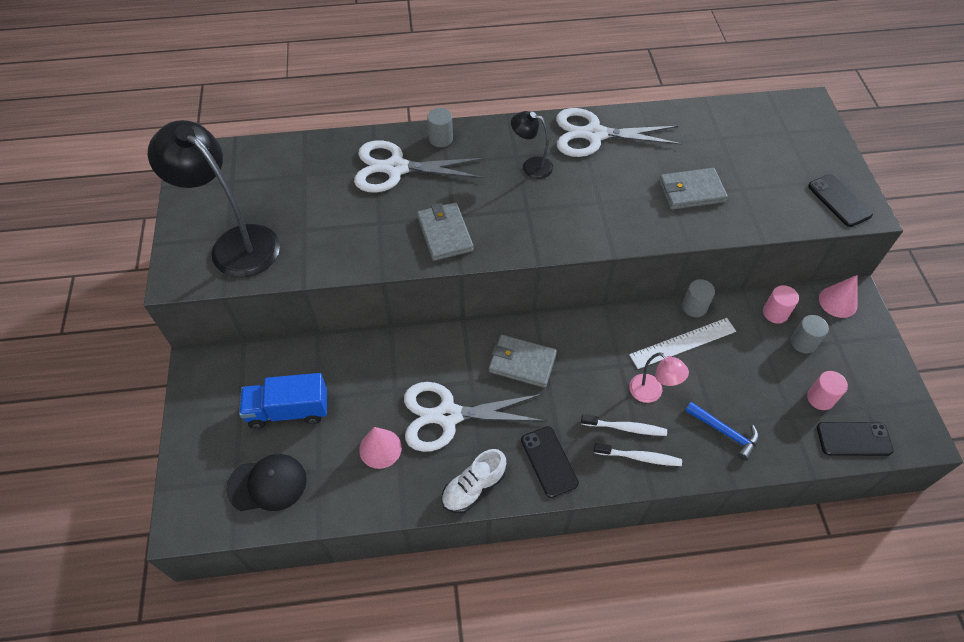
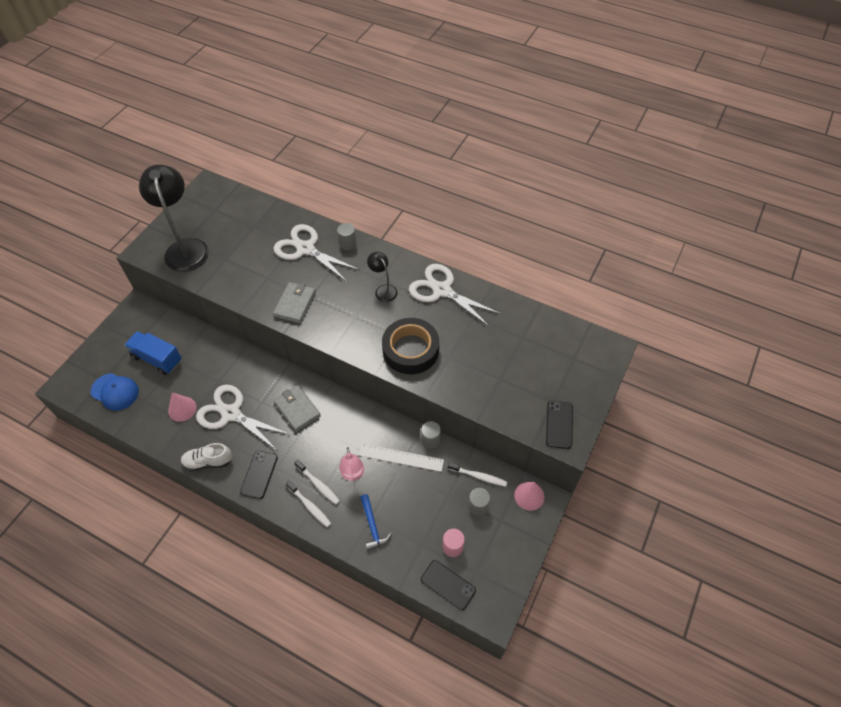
camera: 35 degrees right, 0 degrees up
black cap [226,454,307,511] -> blue cap [91,373,139,411]
grey wallet [659,168,728,210] -> none
pink cylinder [763,285,799,324] -> white toothbrush [448,462,507,487]
none -> black tape [382,318,439,374]

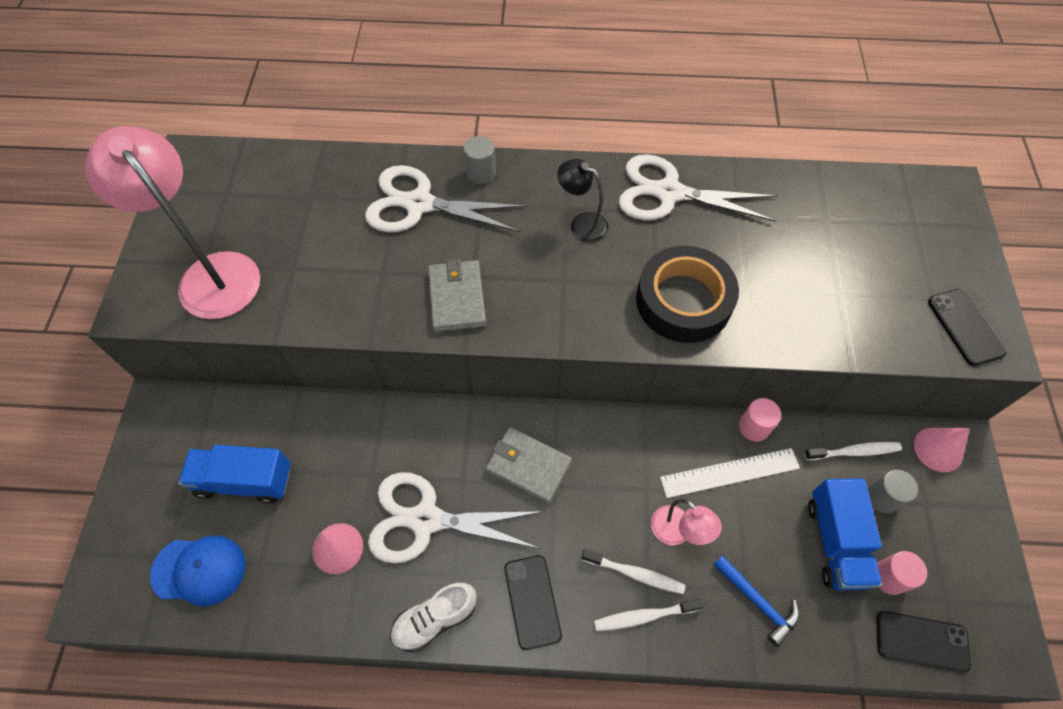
camera: 25 degrees left, 5 degrees up
black lamp [139,165,209,272] -> pink lamp [85,126,260,319]
white toothbrush [286,481,331,527] -> white toothbrush turned 150 degrees clockwise [594,599,703,631]
grey cylinder [421,421,441,449] -> pink cylinder [739,398,781,442]
none -> blue truck [808,478,882,591]

